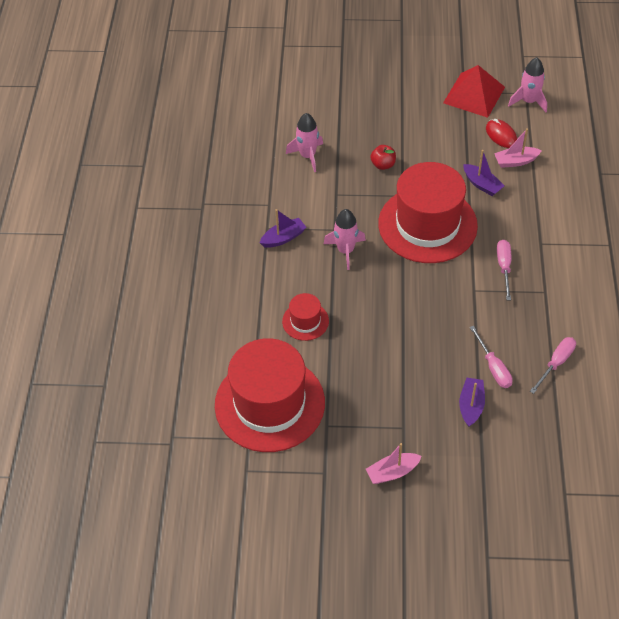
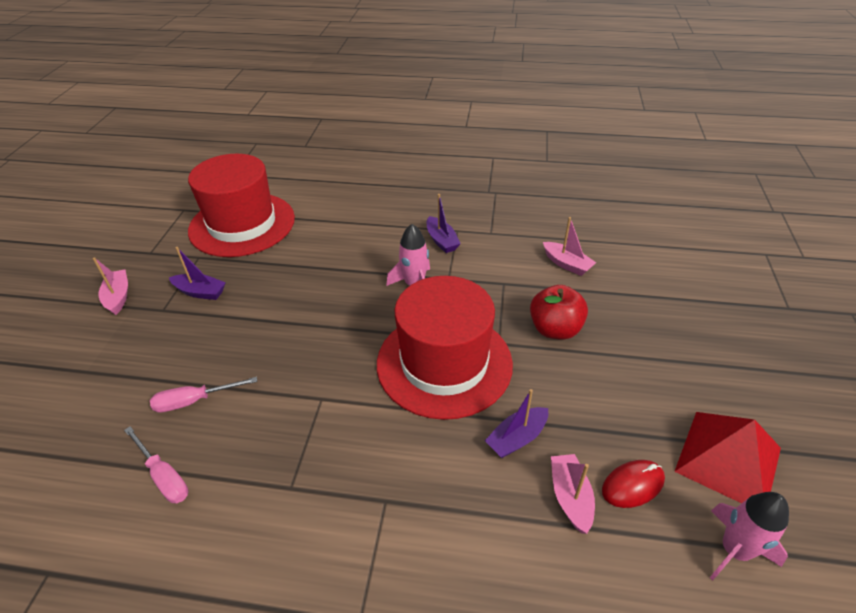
camera: 95 degrees right, 10 degrees down
red hat [282,293,329,341] -> none
pink rocket [286,113,323,172] -> pink boat [543,217,596,276]
red apple [370,145,396,170] -> red apple [530,285,588,340], size x1.59
purple boat [459,378,485,427] -> purple boat moved to [169,247,226,300]
pink screwdriver [497,240,511,300] -> none

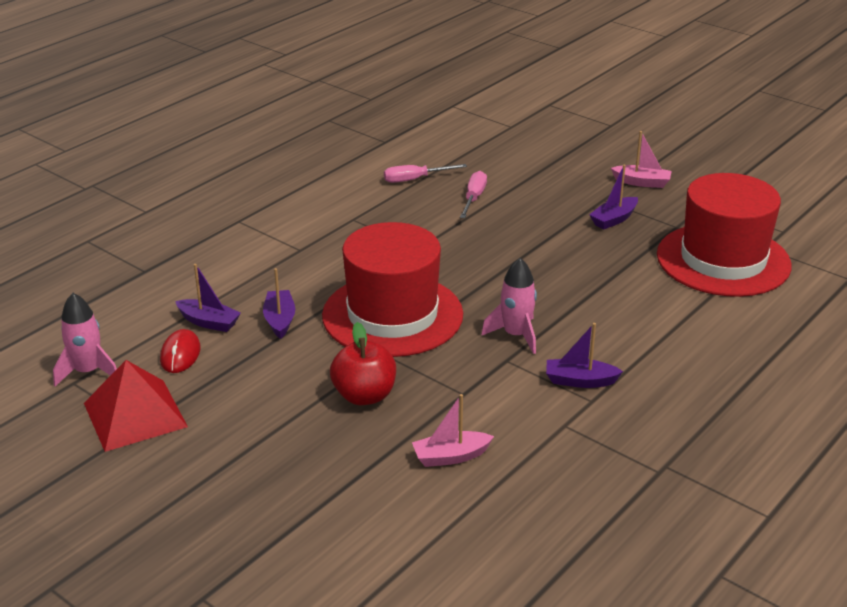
camera: 120 degrees right, 10 degrees down
pink boat [551,454,595,534] -> purple boat [175,264,241,332]

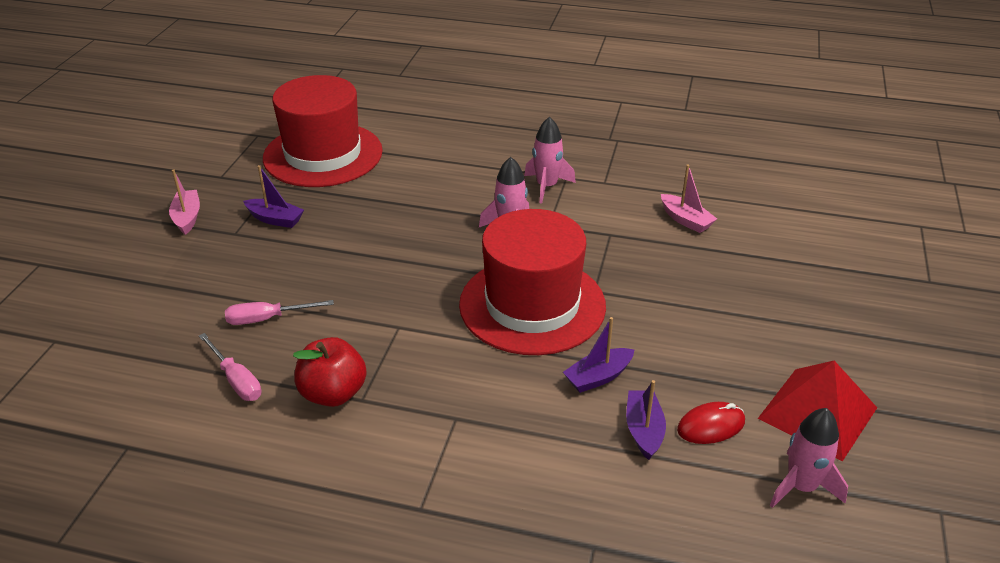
camera: 115 degrees left, 5 degrees up
red apple [330,322,396,405] -> red apple moved to [293,337,367,407]
purple boat [546,323,623,388] -> pink rocket [524,117,576,204]

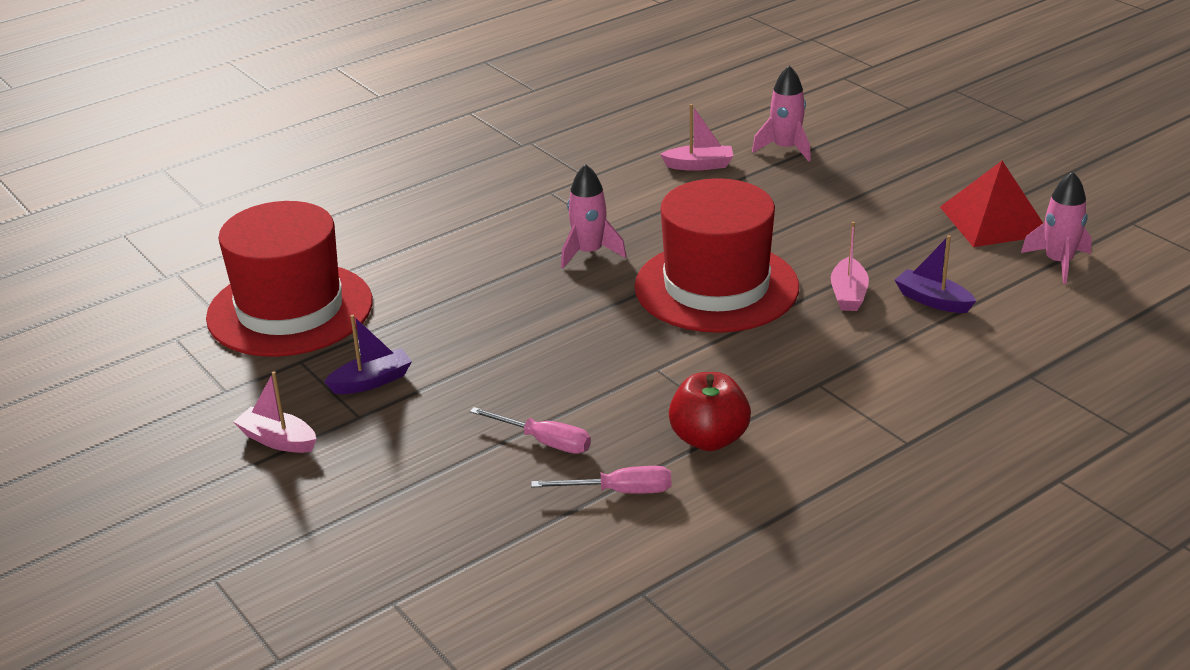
camera: 50 degrees left, 5 degrees down
pink screwdriver [225,300,334,325] -> pink screwdriver turned 90 degrees counterclockwise [470,407,591,454]
pink rocket [524,117,576,204] -> pink rocket moved to [752,66,811,162]
purple boat [563,317,634,393] -> pink boat [831,222,869,311]
red mouse [677,402,745,444] -> none

